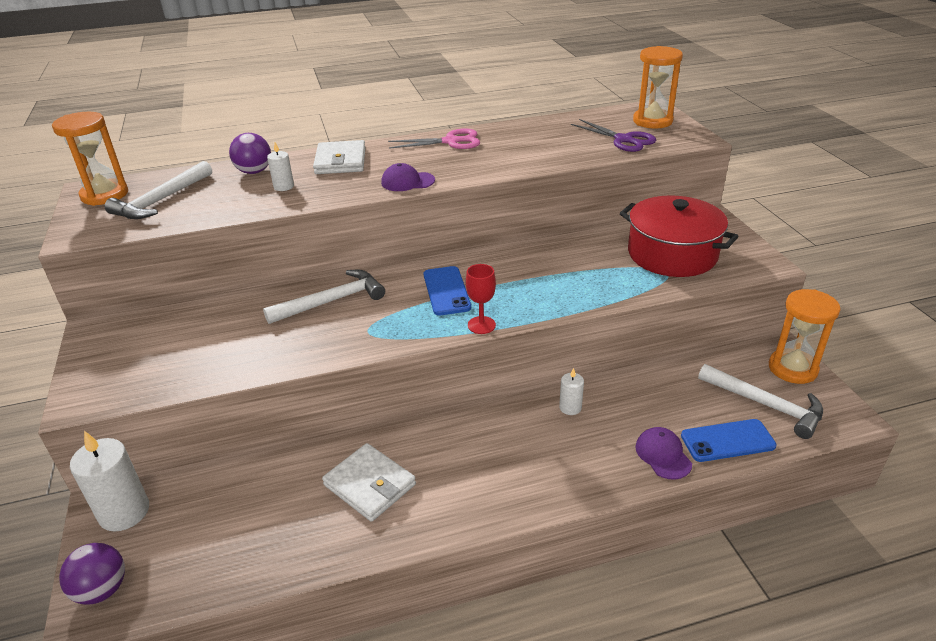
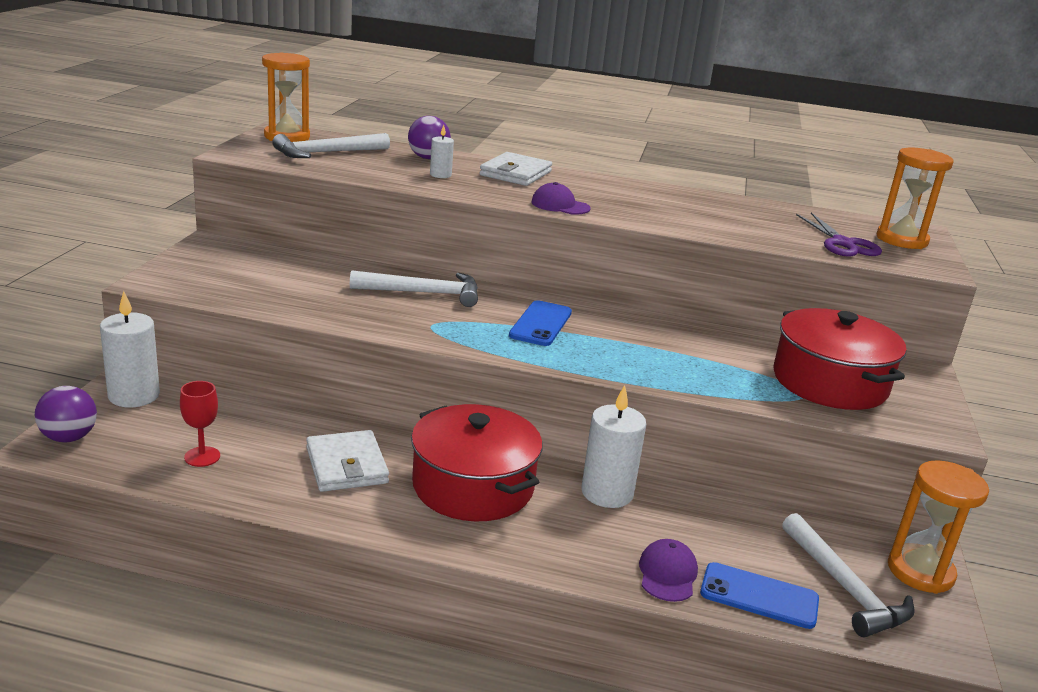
camera: 25 degrees right, 10 degrees down
pink scissors [388,128,480,149] -> none
red goblet [466,264,496,334] -> red goblet moved to [180,381,220,467]
white candle [559,368,584,415] -> white candle [581,385,647,508], size x1.92
none -> red pot [411,404,543,521]

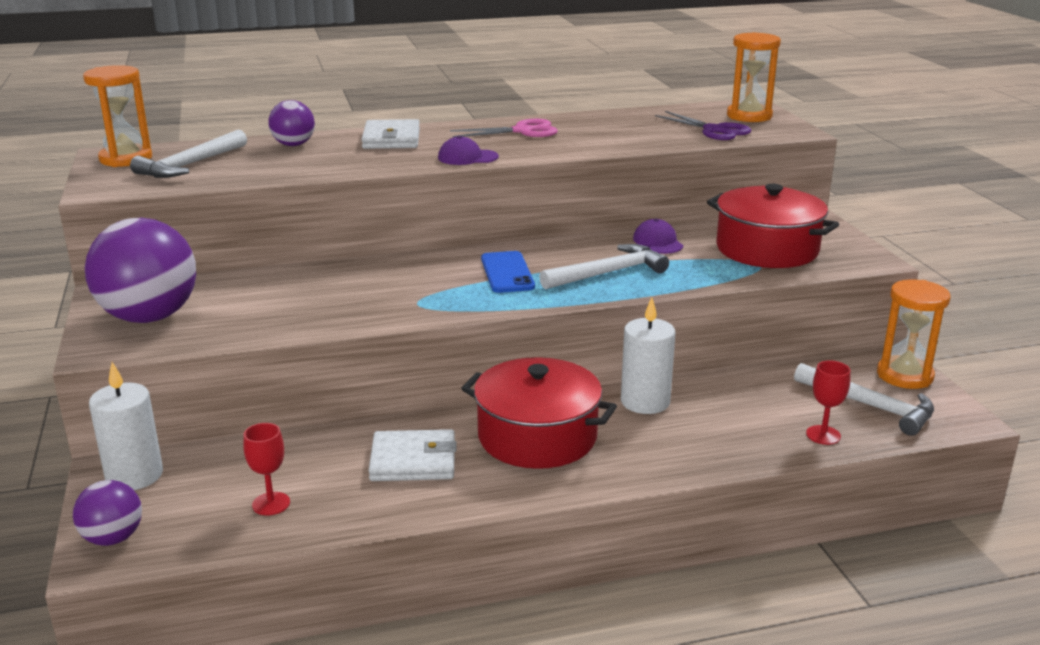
camera: 25 degrees left, 0 degrees up
white wallet [306,430,389,492] -> white wallet turned 45 degrees counterclockwise [368,429,457,481]
white hammer [350,270,478,307] -> white hammer moved to [539,244,669,290]
white candle [430,125,454,178] -> none
purple cap [639,539,698,602] -> purple cap moved to [633,219,683,254]
blue phone [700,562,819,629] -> red goblet [806,360,850,445]
none -> purple ball [85,218,196,323]
none -> pink scissors [450,119,558,137]

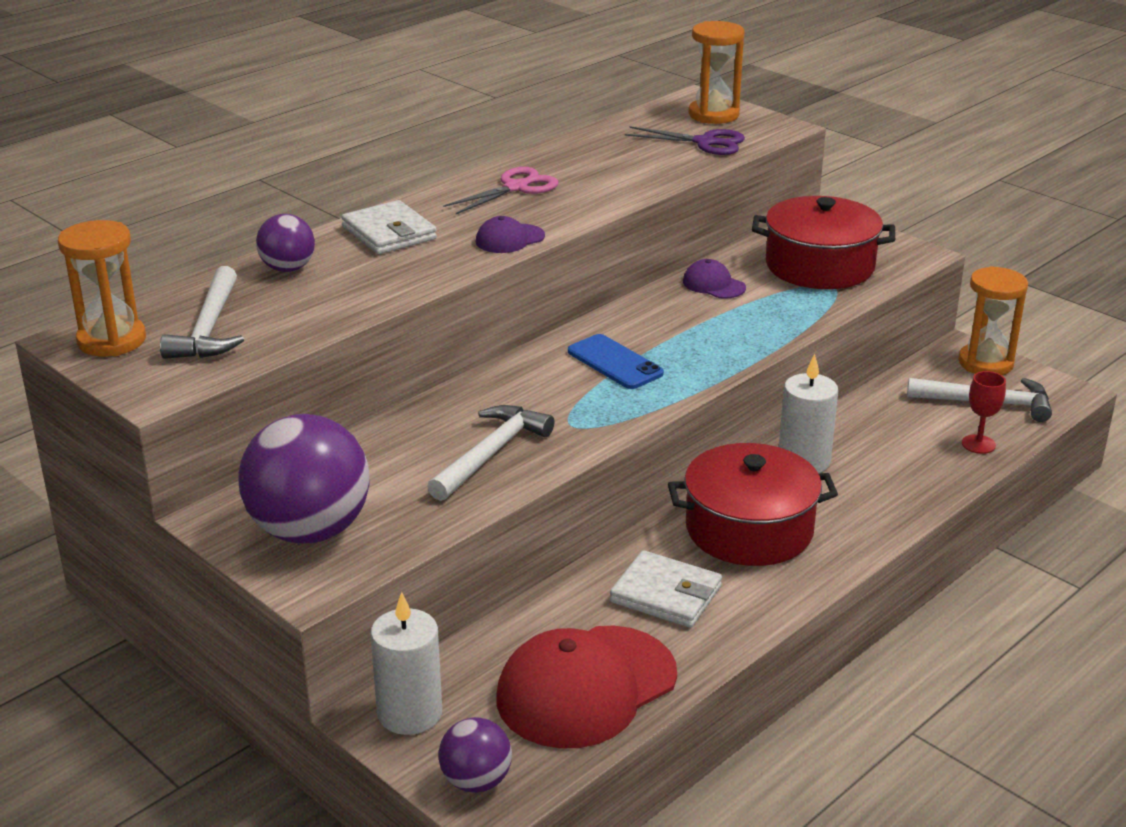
camera: 30 degrees left, 5 degrees up
red goblet [243,423,290,515] -> red cap [497,625,677,749]
white wallet [368,429,457,481] -> white wallet turned 60 degrees clockwise [610,550,722,628]
white hammer [539,244,669,290] -> white hammer moved to [427,405,555,501]

